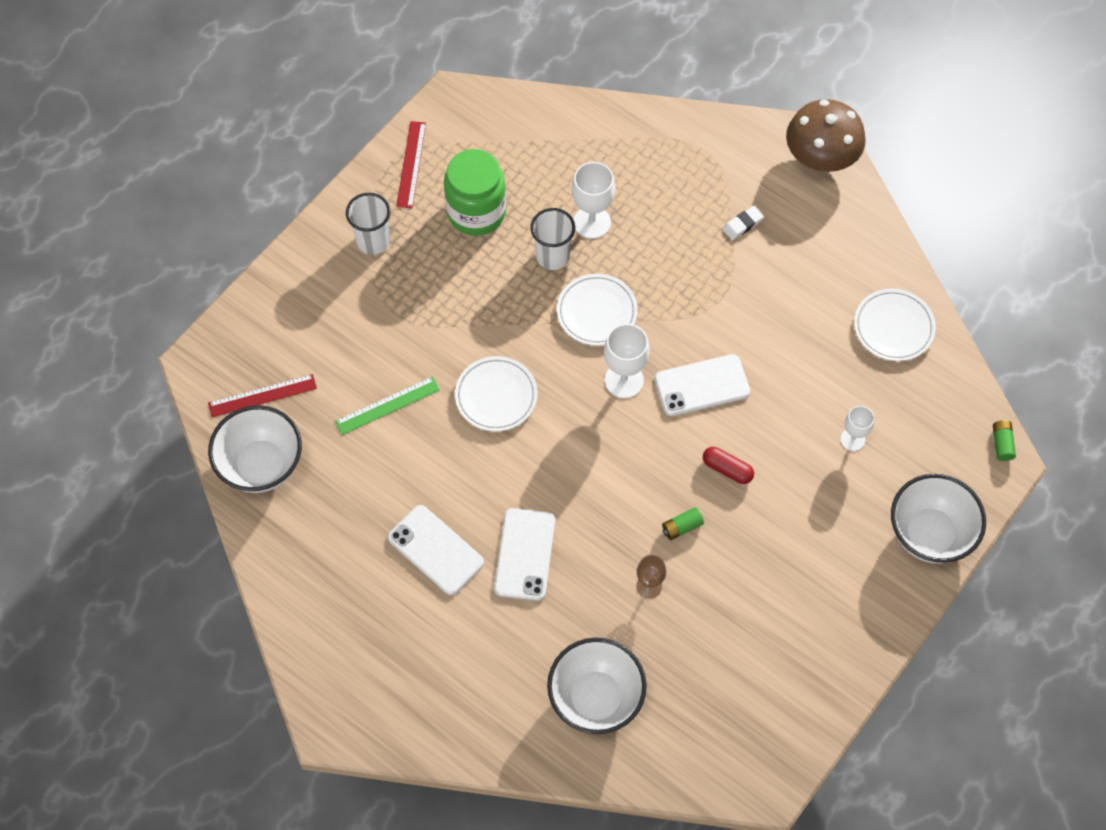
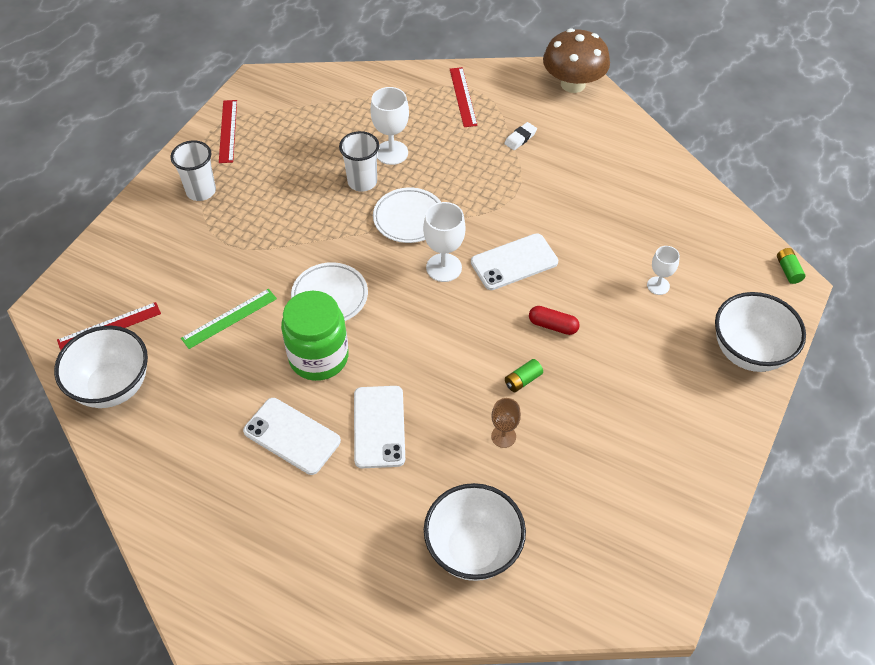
camera: 10 degrees left, 10 degrees down
green jar [444,149,506,236] -> green jar moved to [281,291,349,381]
white plate [854,288,936,361] -> none
none -> red ruler [450,67,478,127]

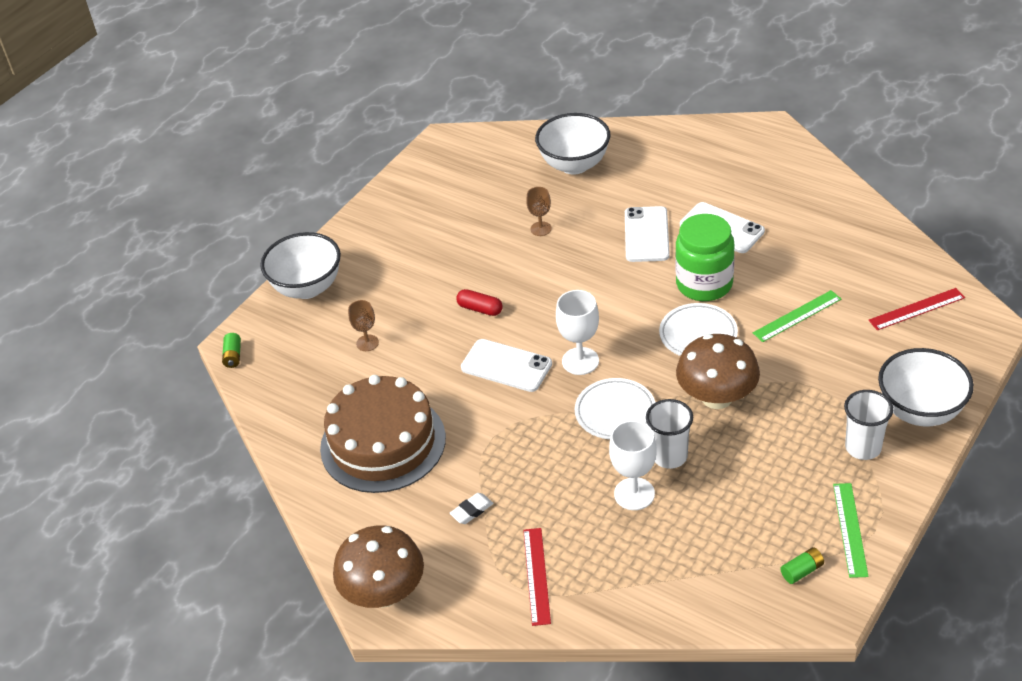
camera: 170 degrees left, 10 degrees down
white bowl [54,326,148,408] -> white bowl moved to [878,348,974,426]
red ruler [219,100,237,163] -> green ruler [833,483,869,578]
white phone [471,233,558,290] -> white phone turned 45 degrees clockwise [461,339,552,392]
green battery [505,359,543,392] -> green battery moved to [781,547,824,584]
white goblet [647,246,680,295] -> brown goblet [348,300,379,351]
none -> brown cake [320,375,446,493]
none -> brown mushroom [676,334,760,409]

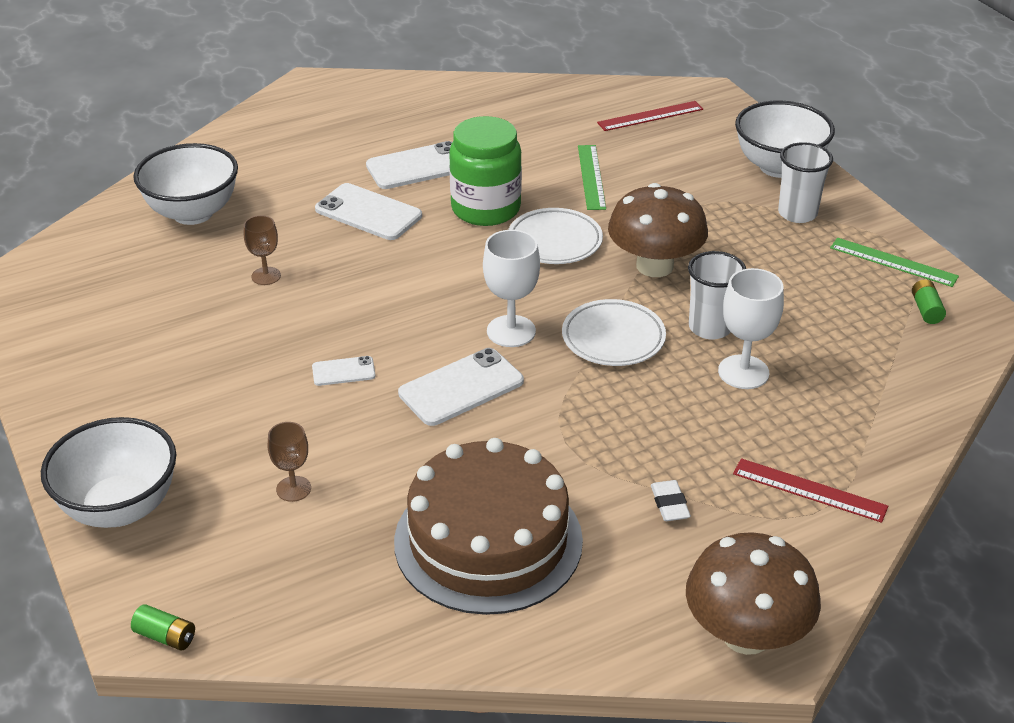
camera: 65 degrees left, 5 degrees down
red capsule [456,289,502,316] -> white phone [312,356,376,386]
red ruler [869,288,965,330] -> red ruler turned 60 degrees clockwise [597,101,703,131]

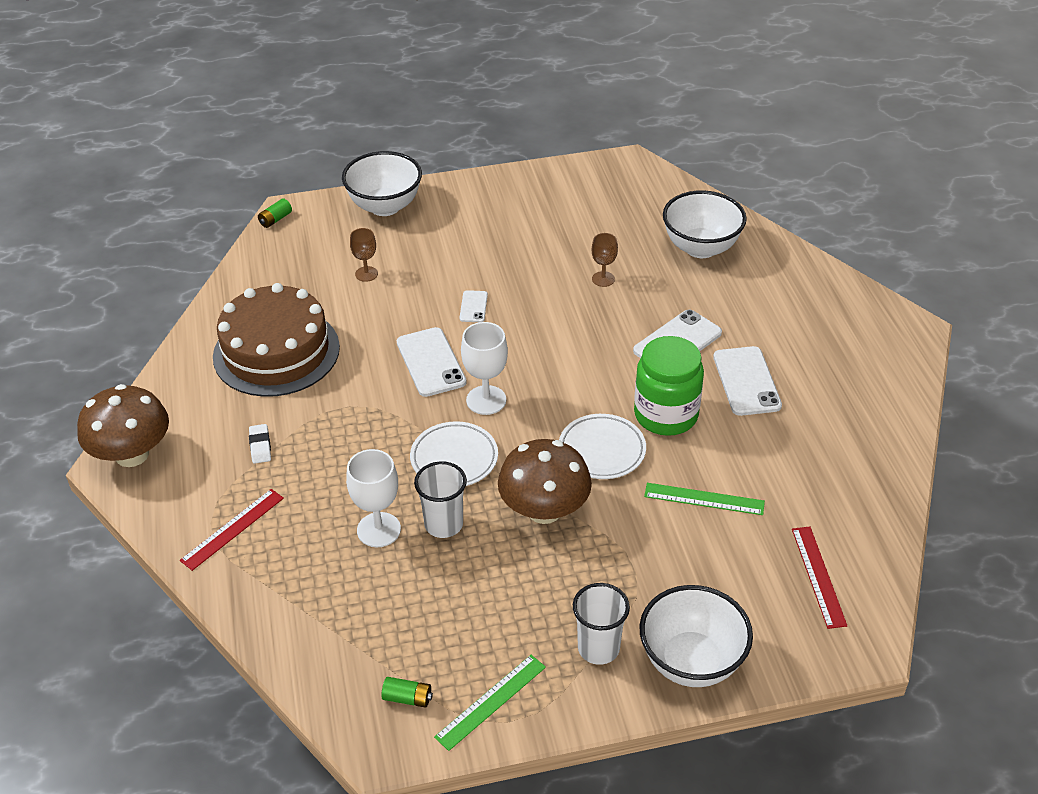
camera: 105 degrees right, 5 degrees up
white eraser [651,480,691,521] -> white eraser turned 75 degrees clockwise [249,424,271,464]

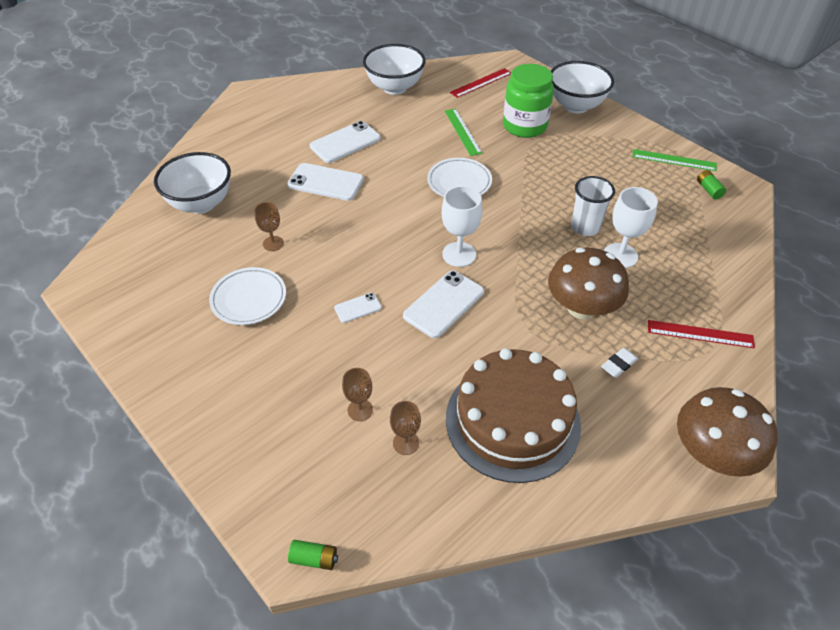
camera: 120 degrees left, 5 degrees up
white bowl [342,151,422,216] -> white bowl moved to [363,44,425,95]
white plate [410,421,498,486] -> white plate moved to [209,267,286,325]
brown mushroom [498,439,592,524] -> brown mushroom moved to [548,248,629,320]
white cup [573,583,630,665] -> none
green jar [634,336,704,436] -> green jar moved to [503,64,554,138]
none -> brown goblet [390,401,421,455]

